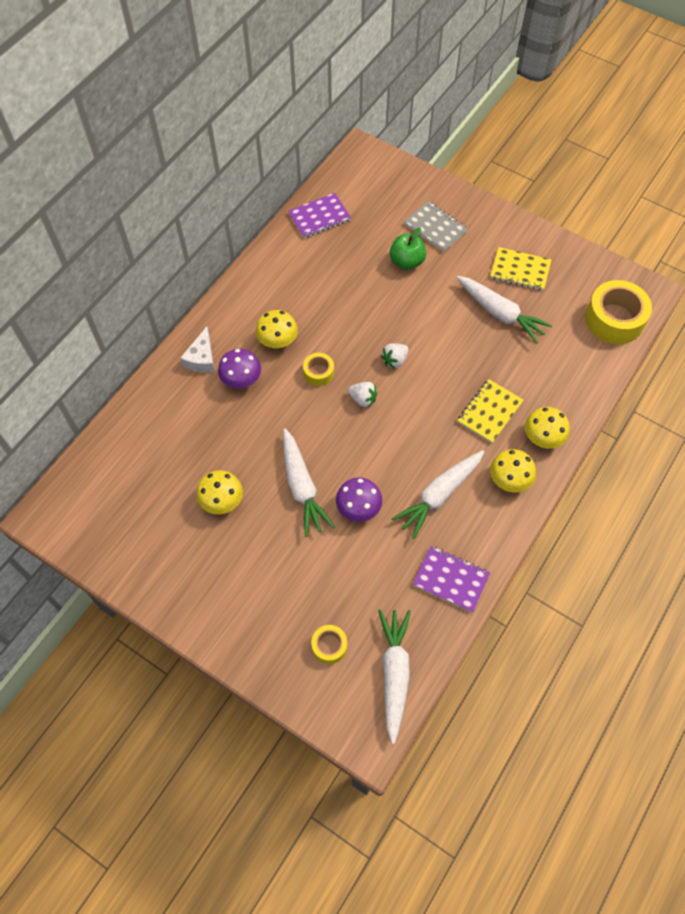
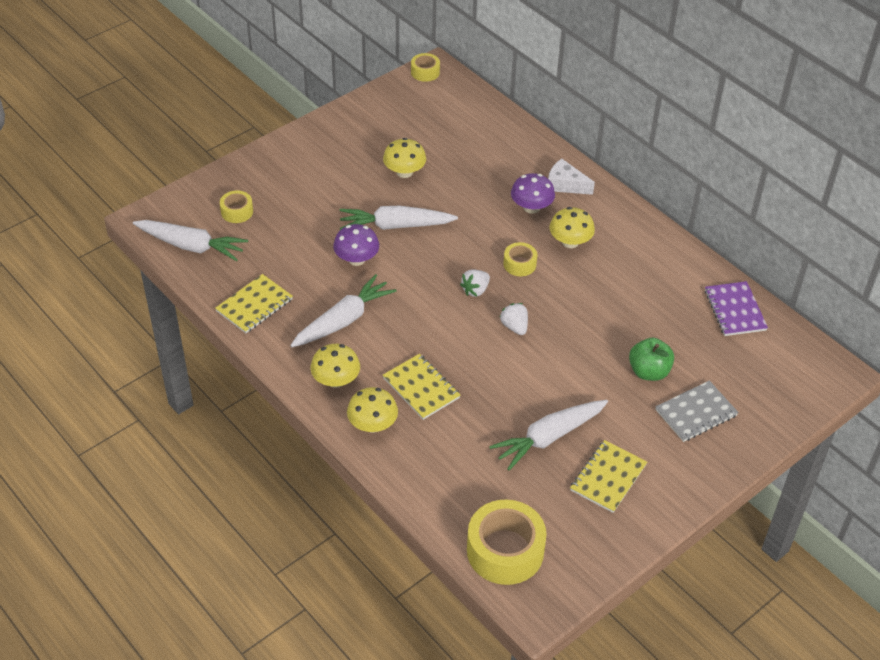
camera: 105 degrees right, 15 degrees down
white carrot [391,450,484,539] -> white carrot turned 75 degrees clockwise [290,274,397,347]
purple notebook [413,546,490,612] -> yellow notebook [215,274,293,333]
none -> yellow tape [411,53,440,82]

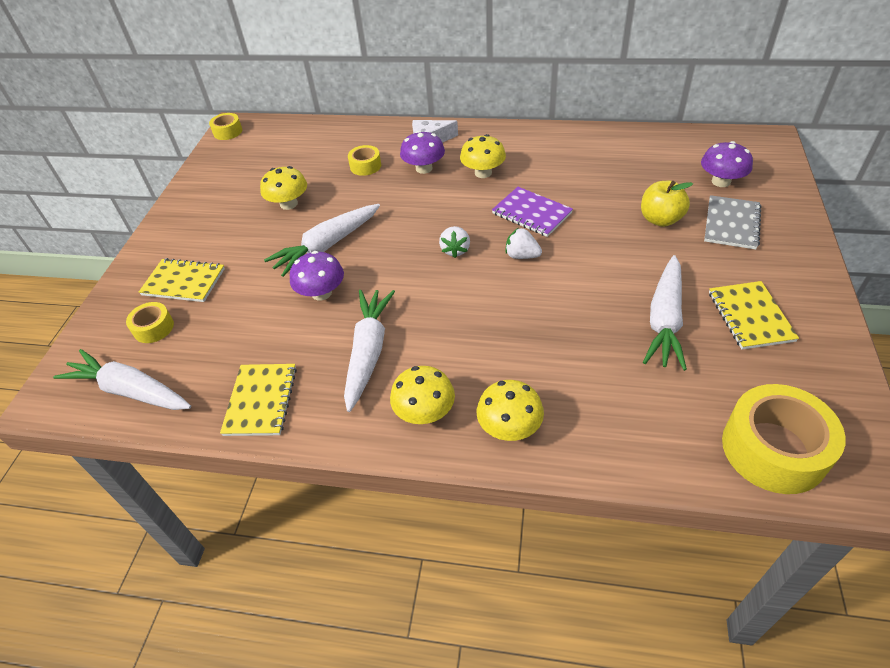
camera: 35 degrees left, 0 degrees up
white carrot [133,220,248,261] -> white carrot turned 135 degrees counterclockwise [53,349,191,410]
yellow notebook [383,354,460,420] -> yellow notebook moved to [139,258,225,302]
yellow tape [503,242,537,276] -> yellow tape moved to [348,145,381,176]
green apple [629,338,674,381] -> yellow apple [641,181,693,227]
purple notebook [705,281,768,336] -> purple notebook moved to [492,187,573,237]
none -> purple mushroom [701,141,753,187]

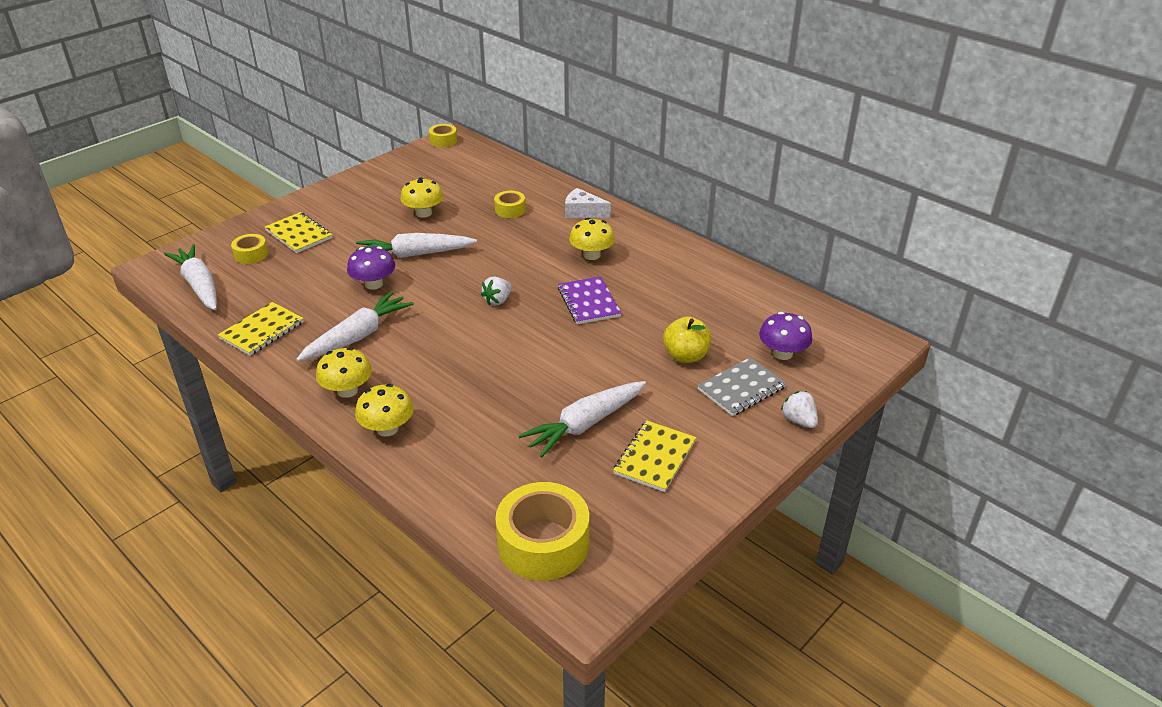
camera: 30 degrees right, 10 degrees down
purple mushroom [400,131,445,174] -> none
white strawberry [505,228,542,259] -> white strawberry moved to [781,391,818,428]

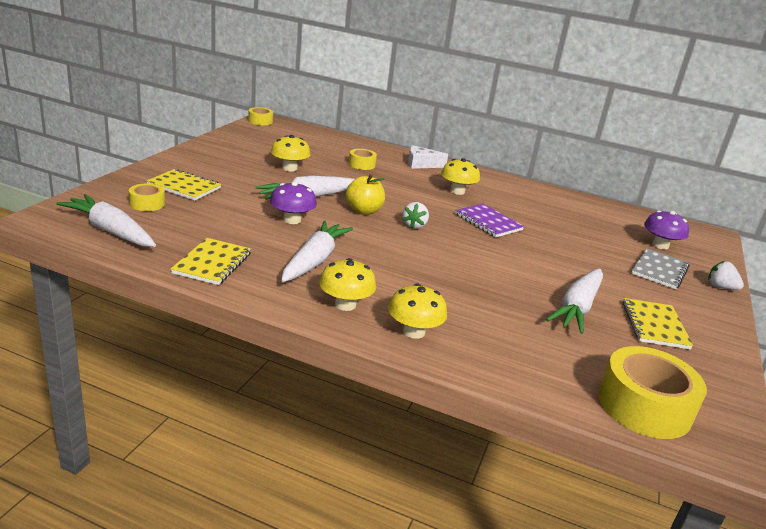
camera: 25 degrees left, 10 degrees down
yellow apple [663,316,711,363] -> yellow apple moved to [346,174,385,215]

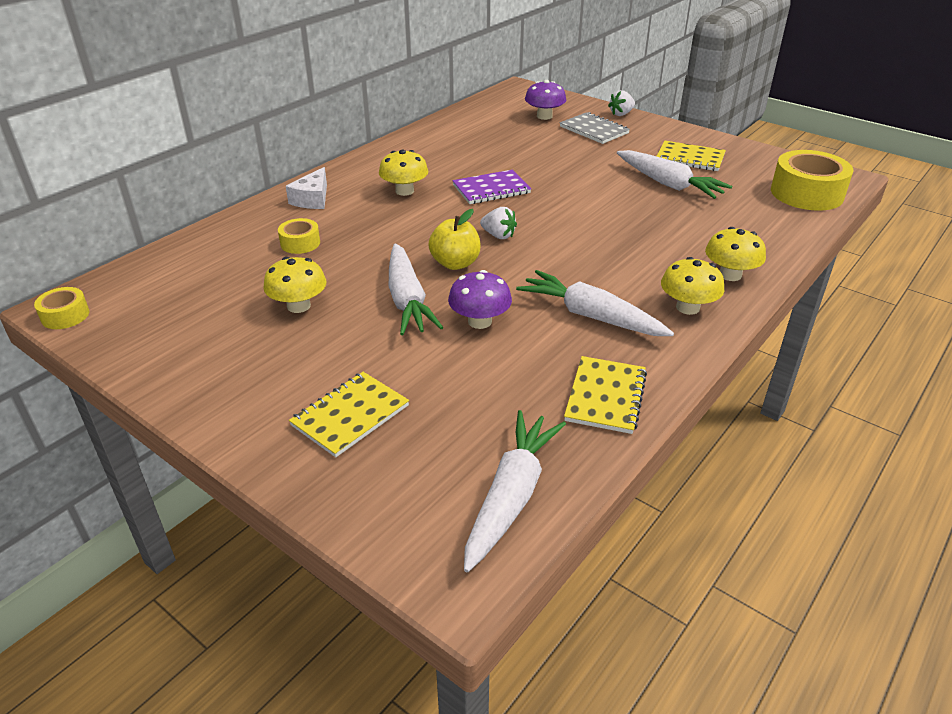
camera: 70 degrees left, 10 degrees up
white carrot [56,194,156,247] -> white carrot turned 150 degrees clockwise [464,410,566,572]
yellow tape [129,184,165,211] -> none
yellow notebook [171,238,251,285] -> yellow notebook turned 75 degrees clockwise [564,356,647,434]

